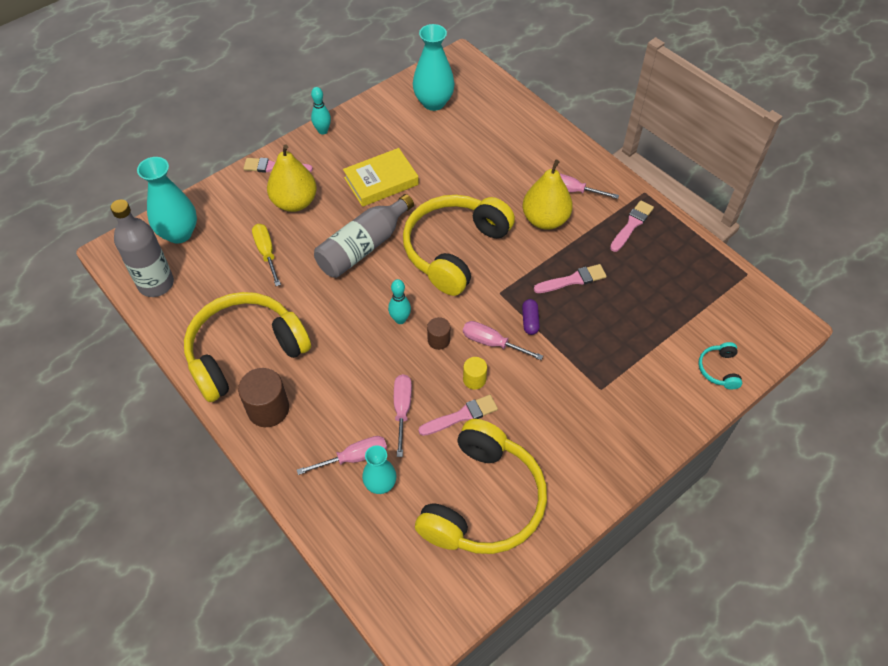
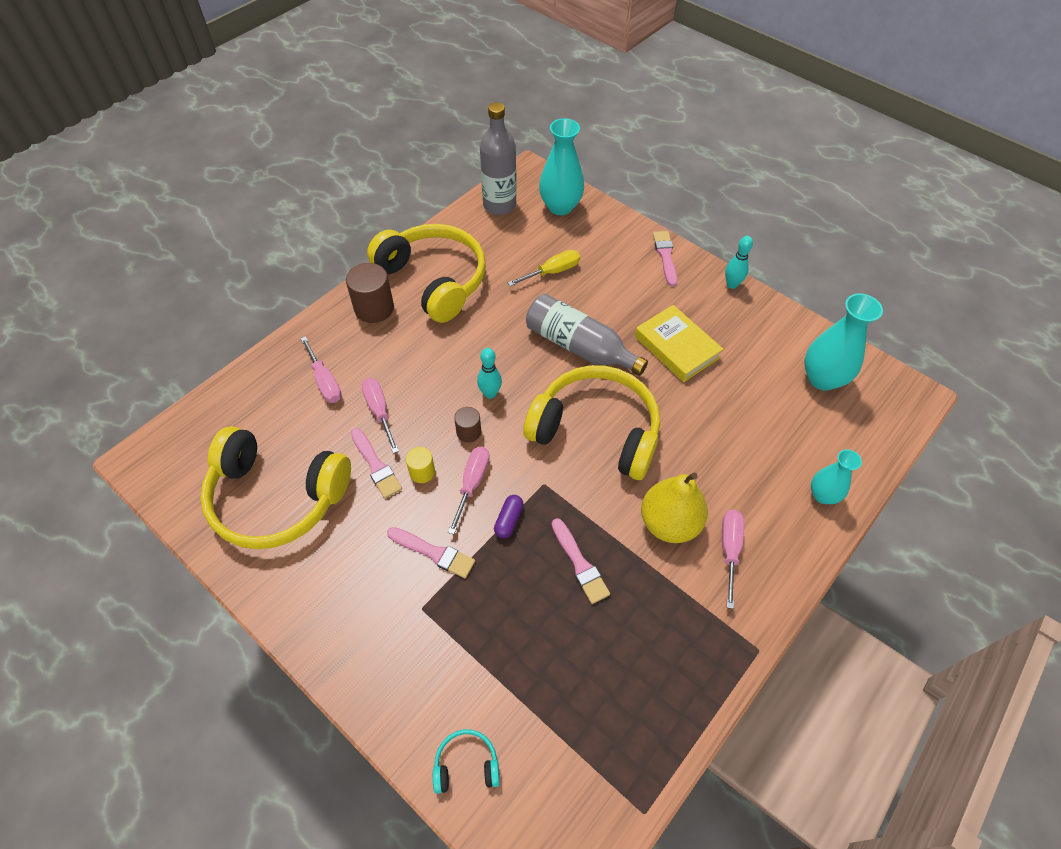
camera: 80 degrees right, 0 degrees up
yellow pear [267,144,317,212] -> none
turquoise vase [362,445,397,494] -> turquoise vase moved to [811,449,862,504]
pink screwdriver [394,374,412,457] -> pink screwdriver turned 105 degrees counterclockwise [362,378,399,453]
purple capsule [522,299,540,335] -> purple capsule turned 60 degrees counterclockwise [494,495,524,539]
pink brush [610,200,654,252] -> pink brush moved to [387,527,475,578]

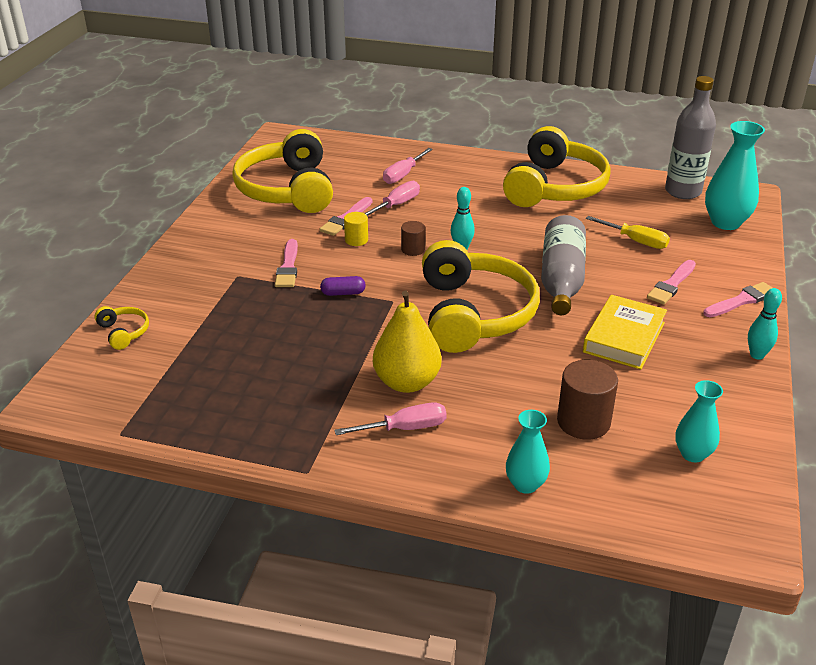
camera: 65 degrees right, 20 degrees down
brown cylinder [346,263,394,323] -> brown cylinder moved to [557,360,618,440]
turquoise headphones [433,729,500,794] -> yellow headphones [94,306,149,350]
pink screwdriver [448,447,490,534] -> none
pink brush [551,518,610,604] -> pink brush moved to [647,260,696,305]
turquoise vase [804,293,883,391] -> turquoise vase [675,380,723,462], size x0.61

